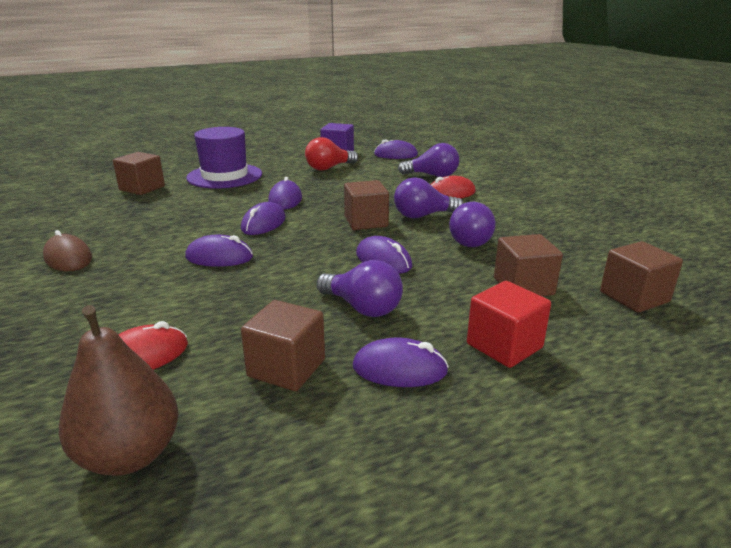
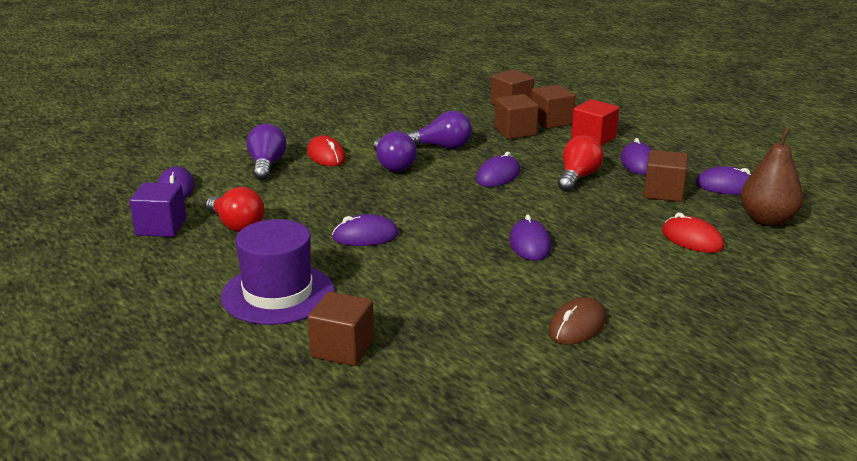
camera: 100 degrees left, 0 degrees up
purple mouse [241,202,286,235] -> purple mouse moved to [696,166,751,195]
purple light bulb [316,260,403,317] -> red light bulb [558,135,604,192]
brown cube [344,180,389,230] -> brown cube moved to [531,85,575,129]

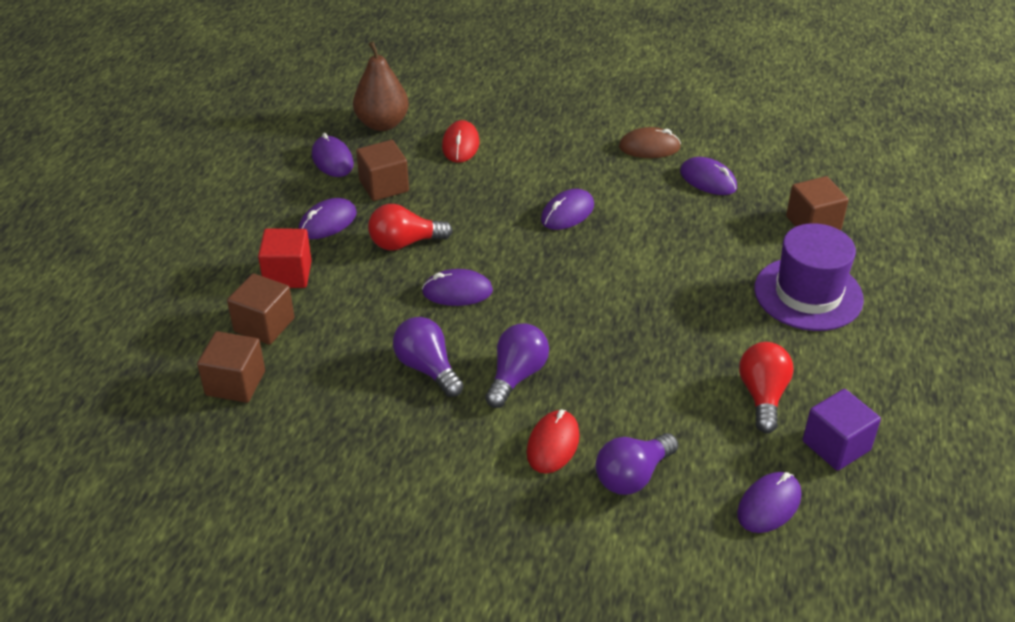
camera: 130 degrees left, 15 degrees up
purple mouse [332,214,399,246] -> purple mouse moved to [680,157,737,195]
brown cube [494,94,539,139] -> none

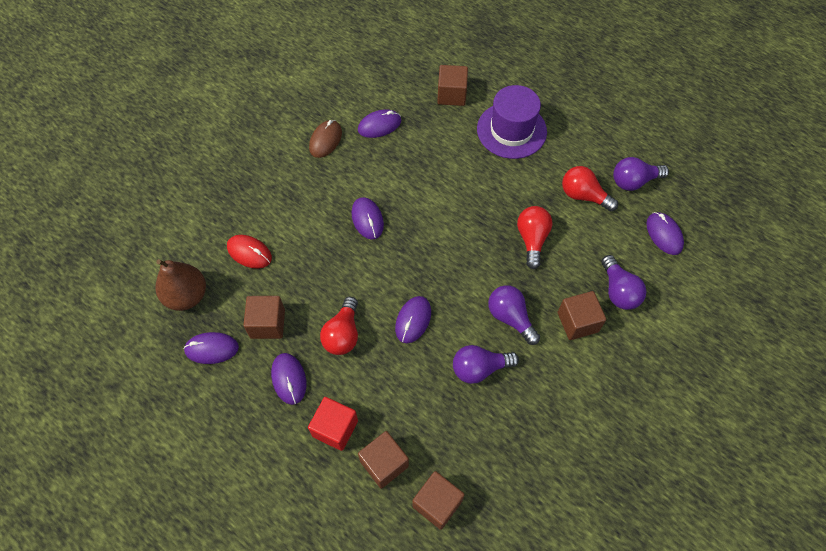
camera: 65 degrees left, 20 degrees up
red mouse [527,409,580,474] -> brown cube [558,291,606,340]
purple cube [803,389,881,471] -> purple light bulb [613,157,669,191]
none -> red light bulb [517,206,552,269]

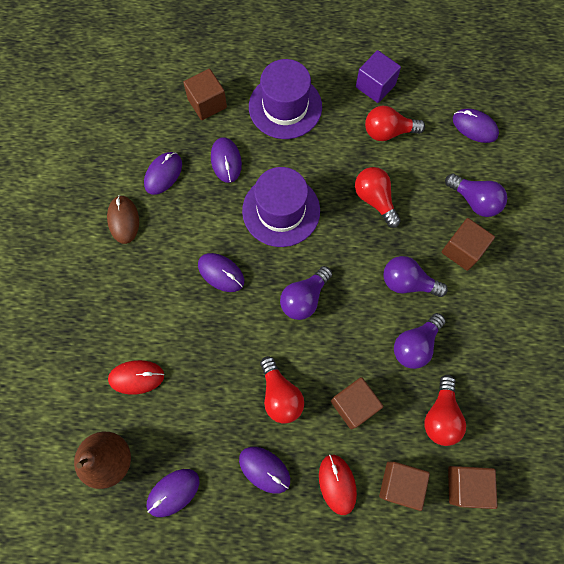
camera: 35 degrees left, 10 degrees up
brown cube [243,296,285,339] -> brown cube moved to [331,377,383,429]
red cube [308,397,358,451] -> red mouse [319,455,357,515]
purple mouse [395,296,431,343] -> purple mouse moved to [211,137,242,183]
purple light bulb [613,157,669,191] -> purple light bulb moved to [280,266,332,320]
none -> purple hat [242,167,320,247]
none -> purple cube [356,50,401,103]
none -> red light bulb [424,375,466,446]

